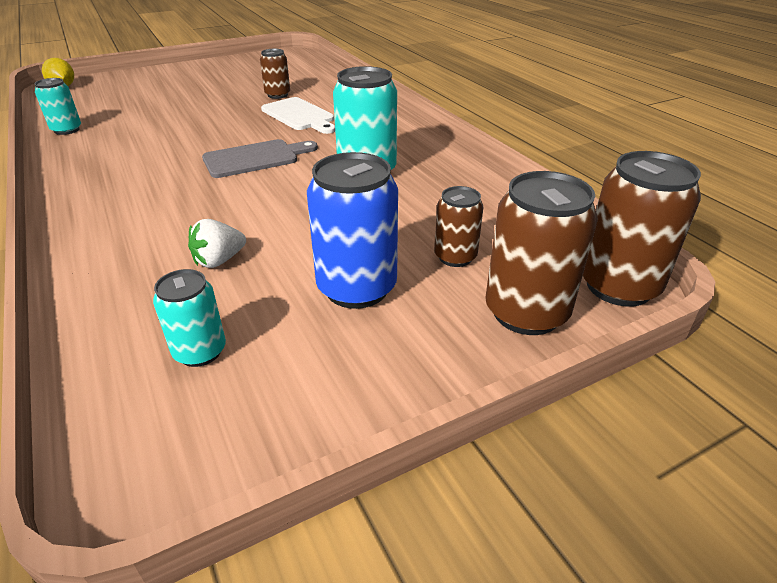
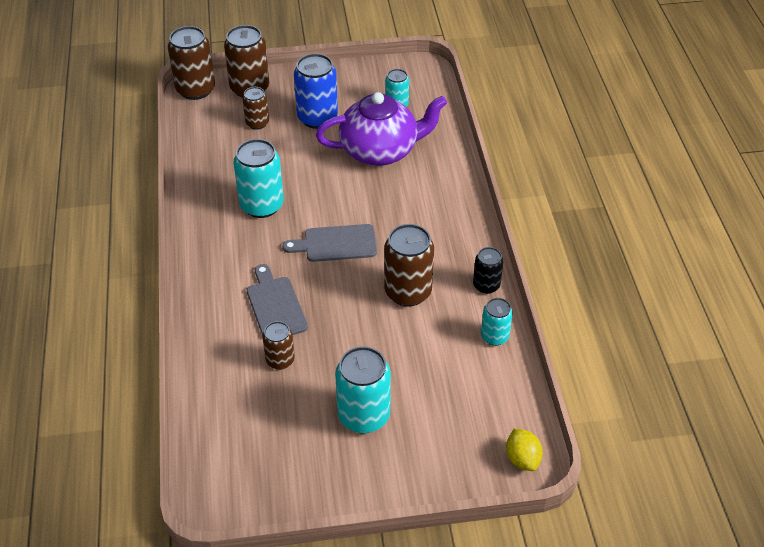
camera: 160 degrees left, 10 degrees up
white strawberry [188,219,246,268] -> purple teapot [316,92,447,166]
white cutting board [261,97,335,134] -> grey cutting board [247,264,308,336]
none -> turquoise can [335,346,391,433]
none -> brown can [384,224,434,307]
none -> black can [473,247,503,294]

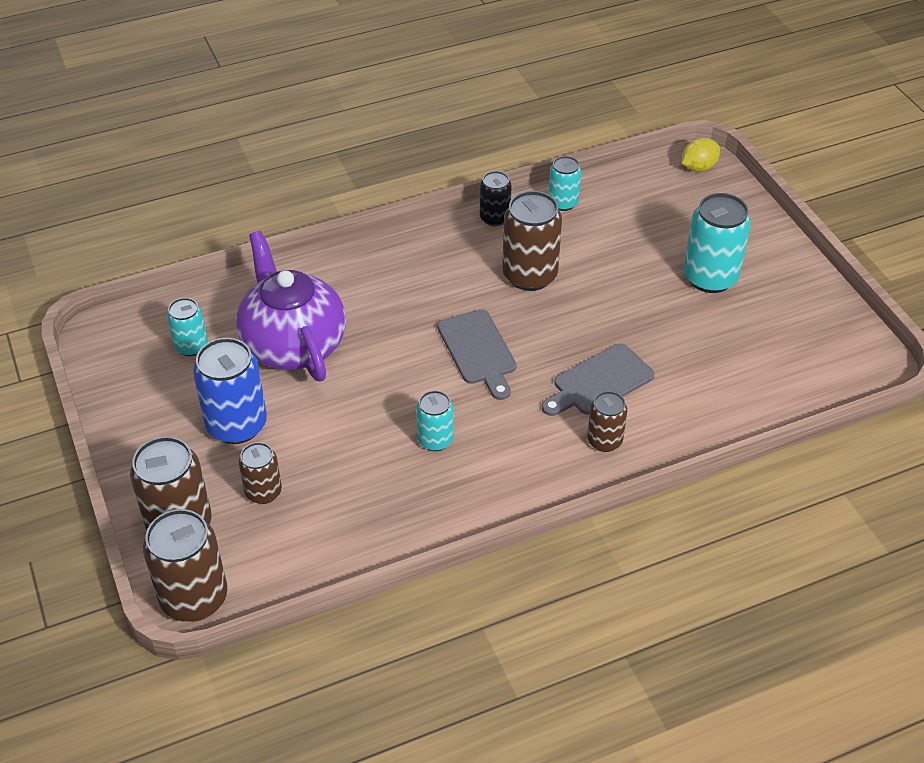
camera: 105 degrees left, 0 degrees up
turquoise can [233,139,284,218] -> turquoise can [416,390,454,451], size x0.58
brown can [263,321,295,370] -> brown can moved to [587,391,627,452]

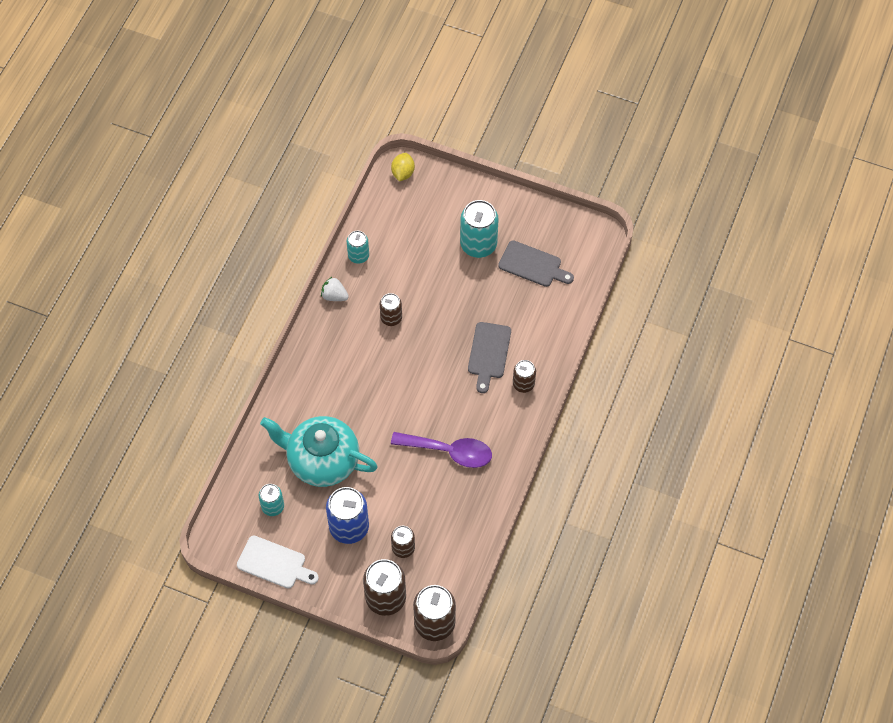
camera: 45 degrees left, 15 degrees up
purple teapot [236,231,346,382] -> turquoise teapot [260,416,378,487]
turquoise can [416,390,454,451] -> purple spoon [391,432,492,468]
grey cutting board [437,309,517,400] -> grey cutting board moved to [498,240,574,287]
black can [480,171,512,226] -> white strawberry [321,277,349,301]
brown can [502,191,562,291] -> brown can [380,293,402,326], size x0.58
none -> white cutting board [237,536,319,588]

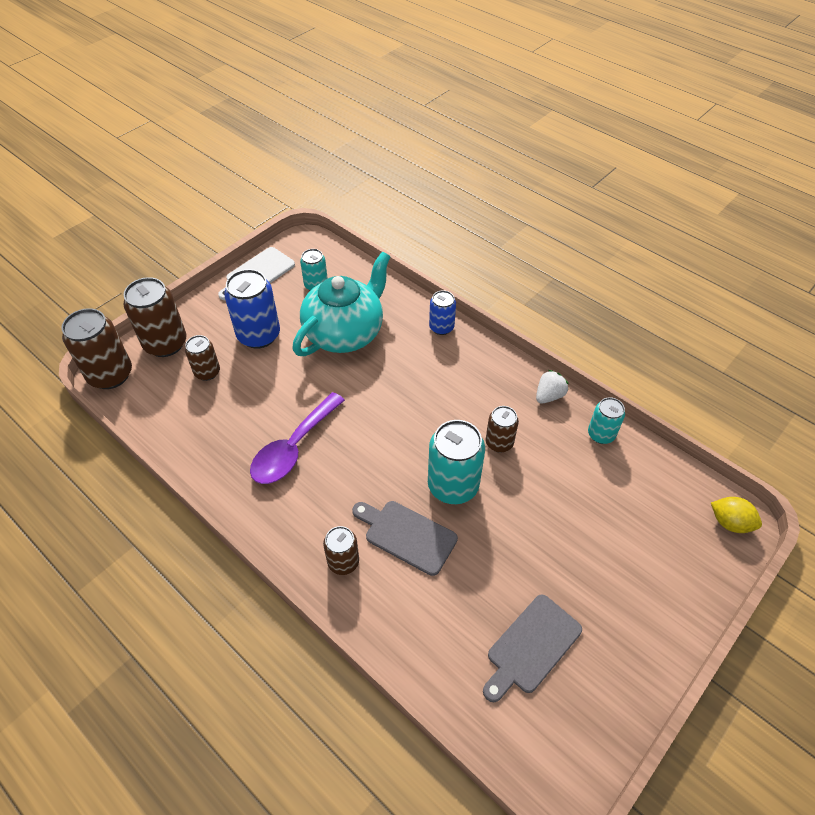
camera: 110 degrees right, 10 degrees down
turquoise can [460,200,499,258] -> turquoise can moved to [428,420,485,504]
none -> blue can [429,290,456,335]

